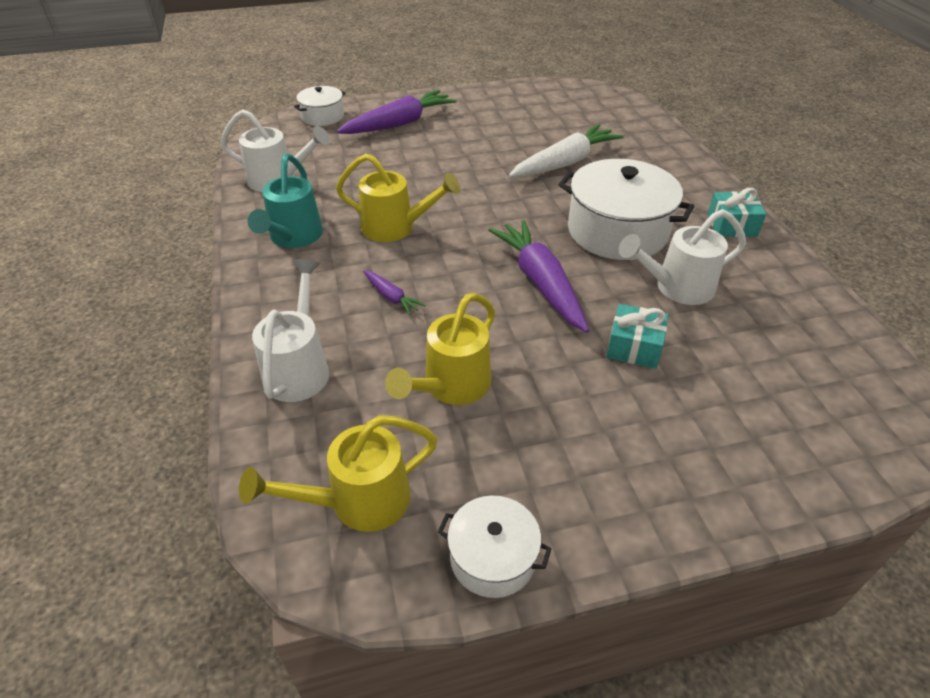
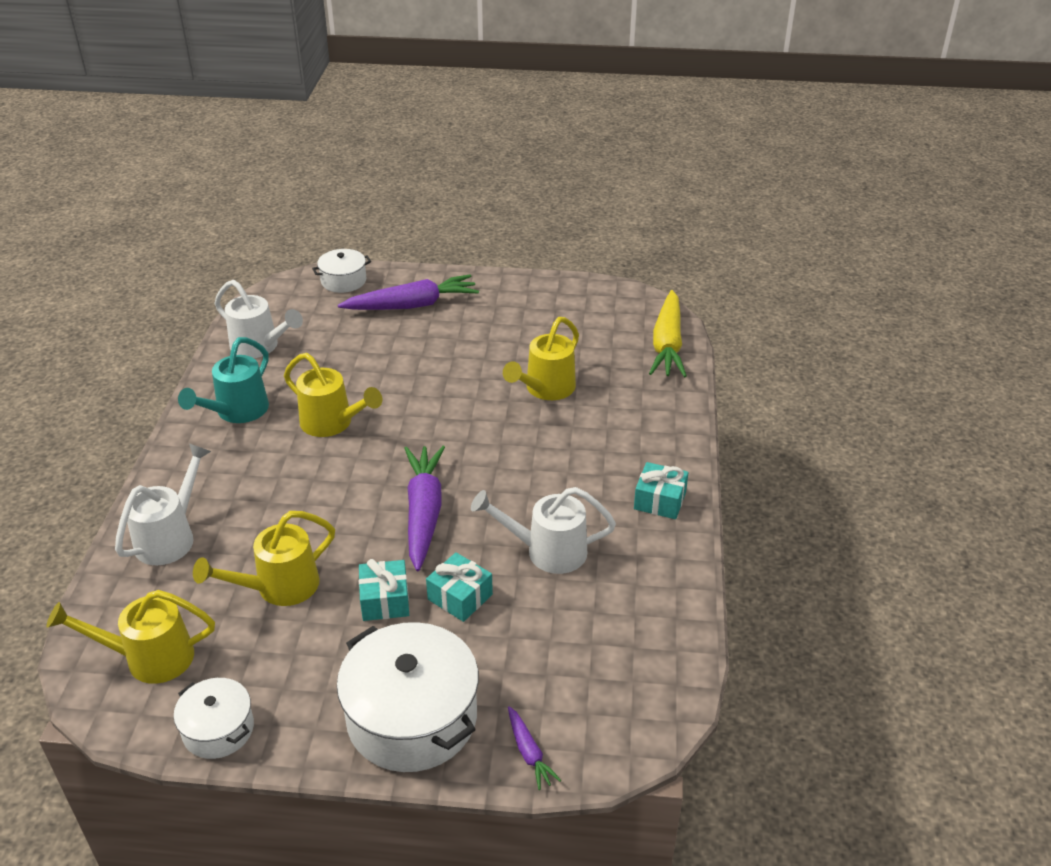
camera: 20 degrees right, 5 degrees down
purple carrot [363,270,425,315] -> purple carrot moved to [508,706,561,790]
white carrot [509,124,623,178] -> yellow watering can [503,317,579,400]
white pot [558,159,694,260] -> white pot moved to [337,622,479,772]
none -> turquoise gift [359,559,409,621]
none -> yellow carrot [649,290,687,378]

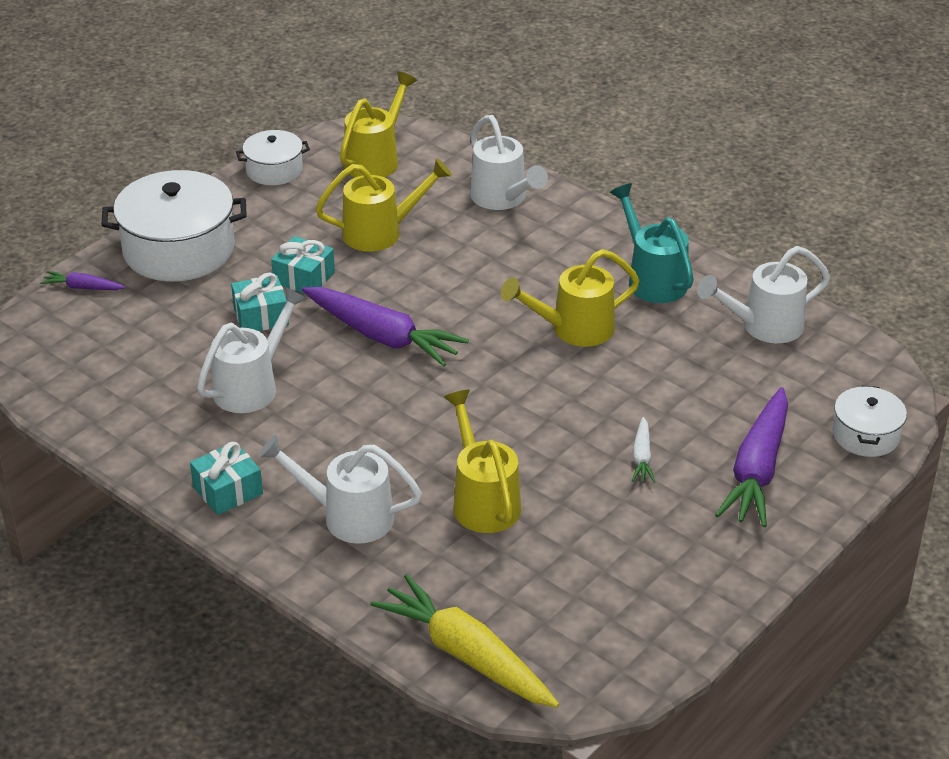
camera: 125 degrees right, 0 degrees up
yellow watering can [193,511,335,606] -> yellow watering can turned 75 degrees clockwise [315,158,452,252]
none -> white watering can [259,435,422,544]
none -> white carrot [632,417,655,483]

